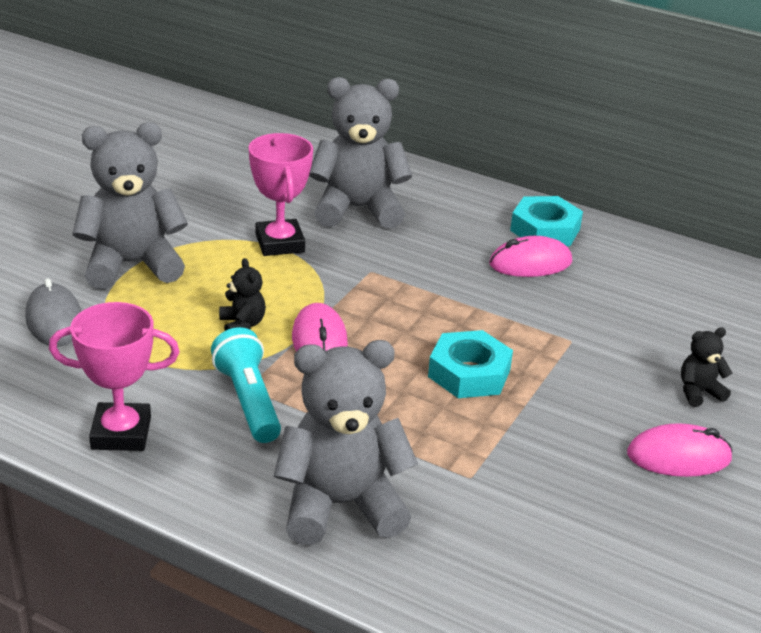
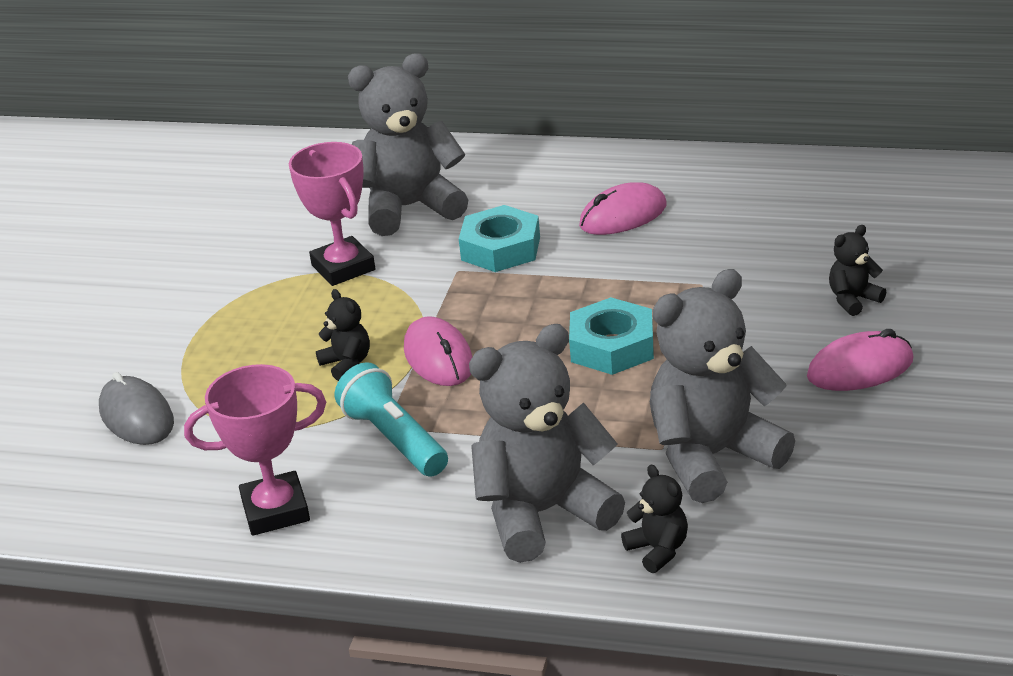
camera: 10 degrees left, 0 degrees up
grey teddy bear [73,122,188,289] -> grey teddy bear moved to [650,269,795,503]
turquoise nut [510,196,583,246] -> turquoise nut moved to [459,205,540,272]
none -> black teddy bear [621,465,688,573]

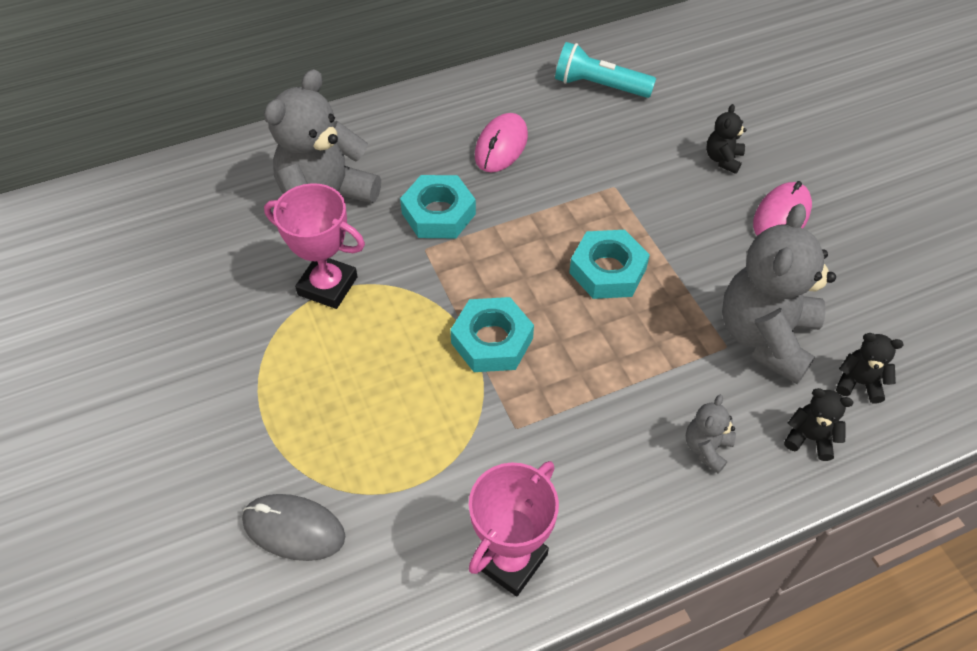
camera: 40 degrees left, 20 degrees up
black teddy bear [316,289,370,381] -> black teddy bear moved to [836,333,904,403]
turquoise flashlight [335,362,448,477] -> turquoise flashlight moved to [555,42,656,98]
pink mouse [404,316,472,386] -> turquoise nut [450,297,534,372]
grey teddy bear [469,324,625,563] -> grey teddy bear [686,395,736,473], size x0.44

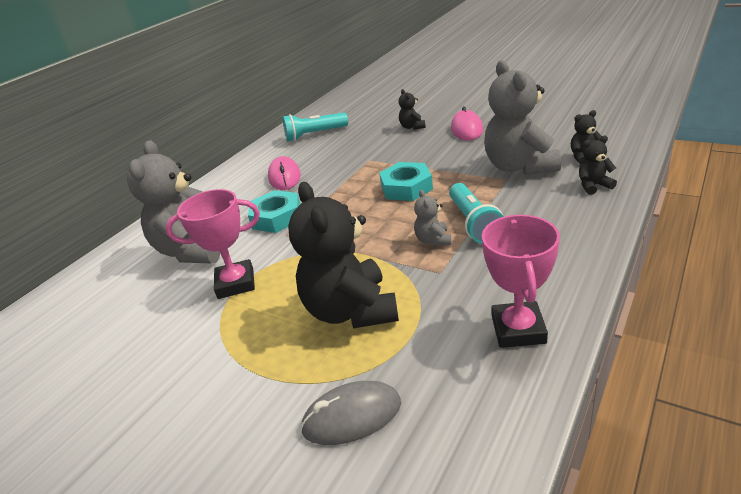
camera: 30 degrees left, 20 degrees down
turquoise nut [450,297,534,372] -> none
grey teddy bear [686,395,736,473] -> grey teddy bear moved to [414,190,451,246]
none -> black teddy bear [288,182,399,328]
none -> turquoise flashlight [449,183,504,244]

